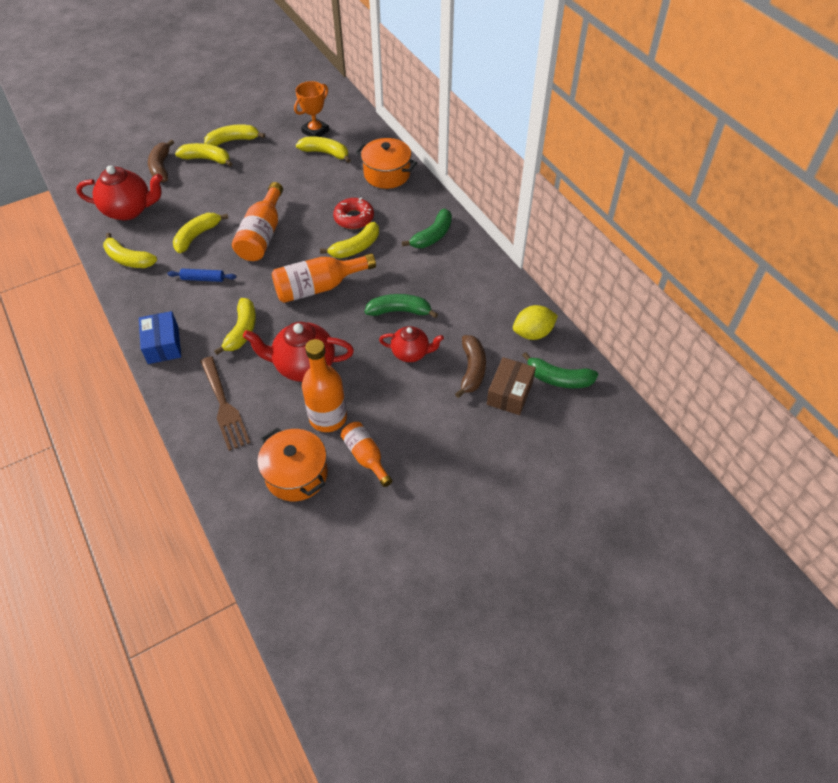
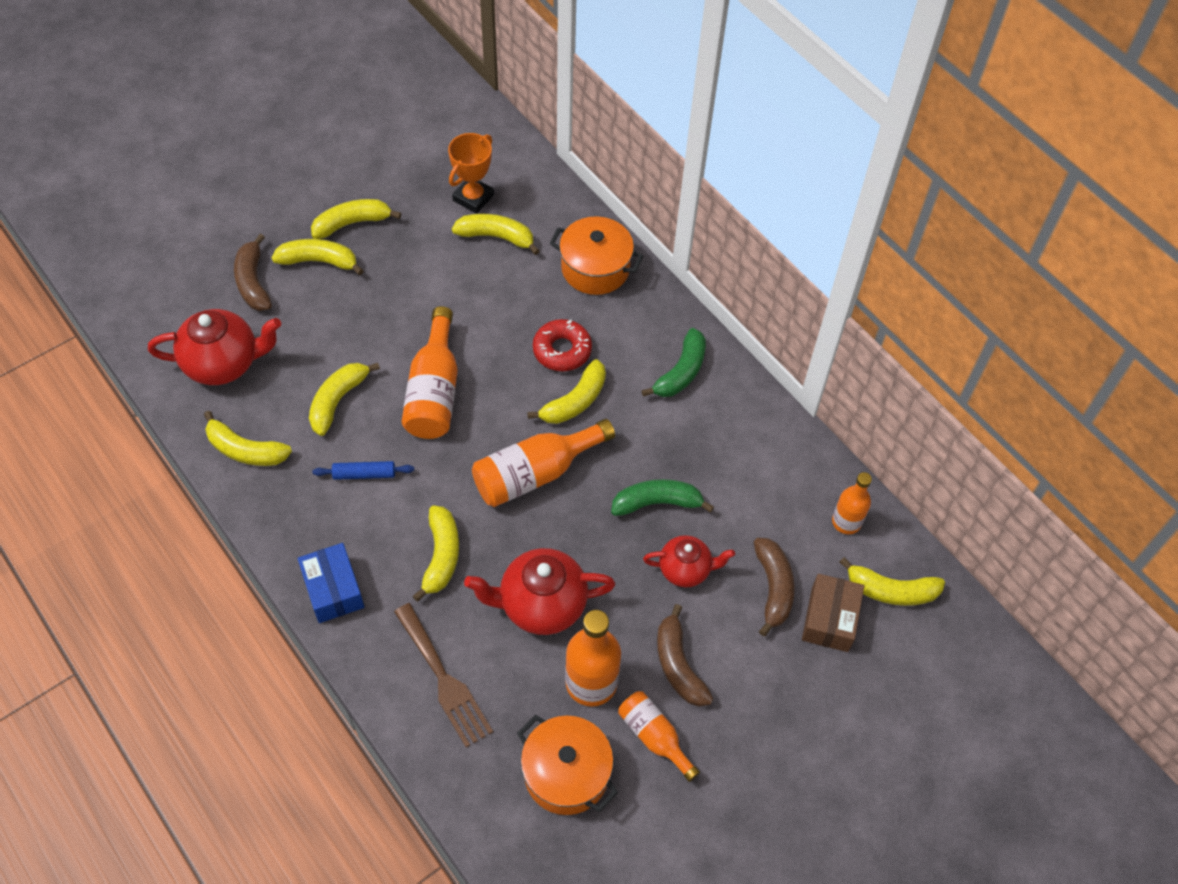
camera: 10 degrees left, 5 degrees up
yellow lemon [513,305,558,340] -> orange bottle [832,472,872,534]
green banana [522,352,598,388] -> yellow banana [840,557,945,606]
none -> brown banana [657,604,713,707]

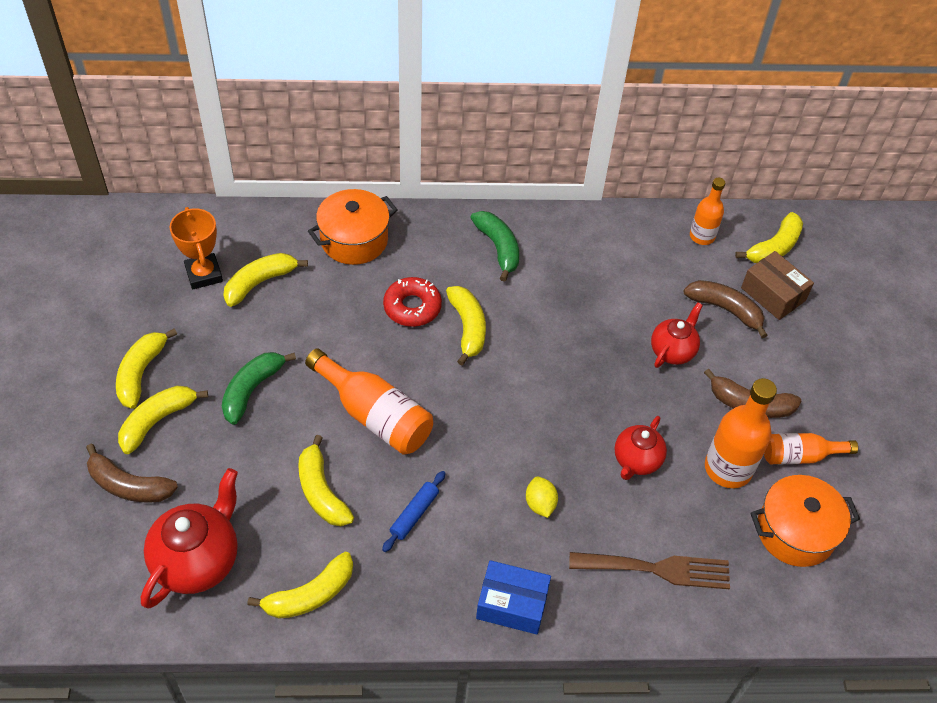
camera: 55 degrees left, 5 degrees down
yellow banana [413,505,459,602] -> yellow lemon [526,476,558,518]
red teapot [464,548,615,635] -> red teapot [614,416,667,480], size x0.62
orange bottle [472,419,615,507] -> none
green banana [611,479,714,516] -> green banana moved to [222,352,296,425]

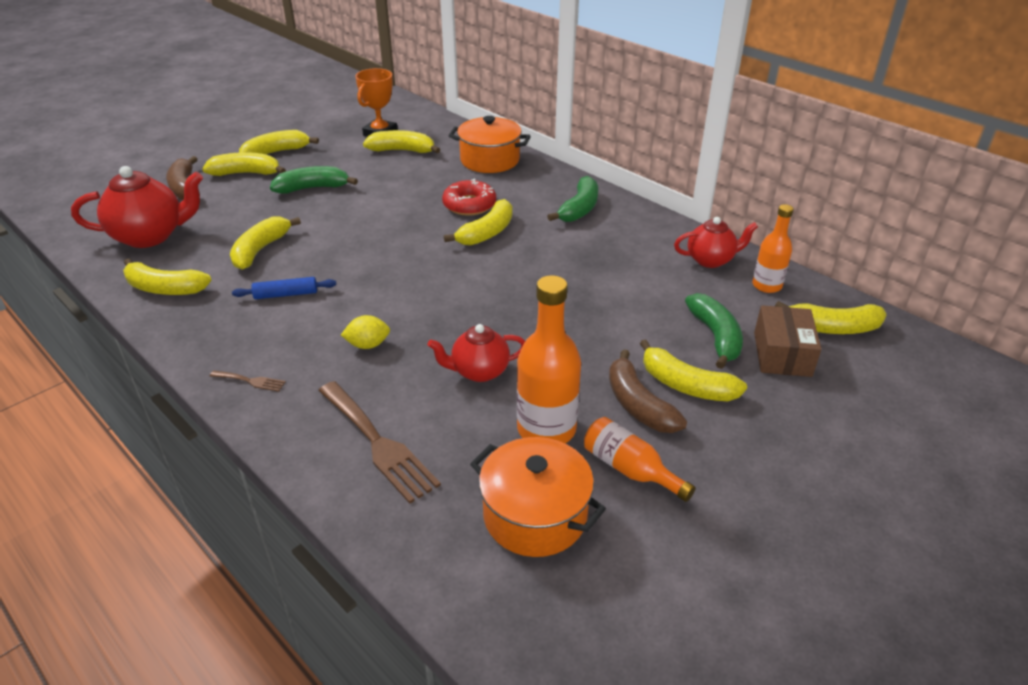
camera: 50 degrees right, 15 degrees down
orange bottle [305,349,433,455] -> none
blue box [476,560,551,634] -> brown fork [210,370,286,392]
yellow lemon [526,476,558,518] -> yellow lemon turned 45 degrees clockwise [341,315,390,349]
red teapot [651,303,703,368] -> red teapot moved to [674,217,758,268]
brown banana [684,280,767,338] -> green banana [685,293,743,369]
none -> yellow banana [640,339,747,401]

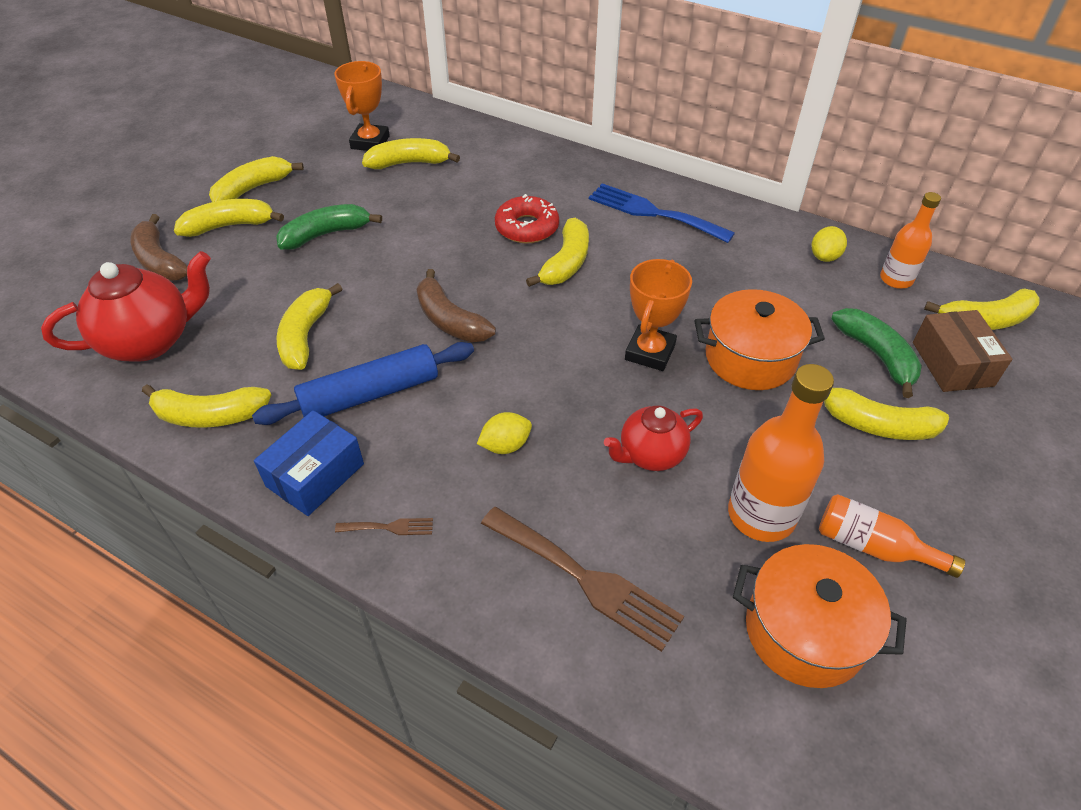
camera: 15 degrees left, 10 degrees up
blue rolling pin [232,277,336,299] -> blue rolling pin [252,342,474,425], size x1.78
orange pot [448,116,531,173] -> orange pot moved to [695,289,825,390]
green banana [547,176,598,222] -> blue fork [589,183,735,243]
brown banana [609,349,687,433] -> brown banana moved to [417,269,496,342]
red teapot [674,217,758,268] -> yellow lemon [812,226,847,262]
none -> blue box [254,410,364,516]
none -> orange trophy [625,259,692,371]

